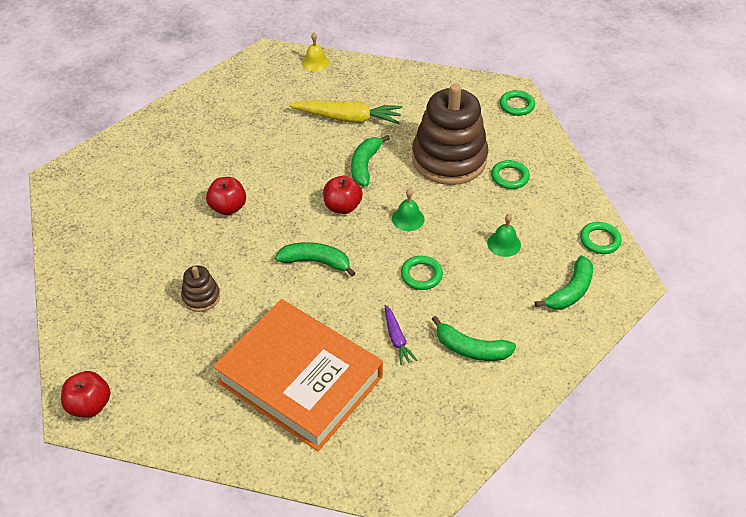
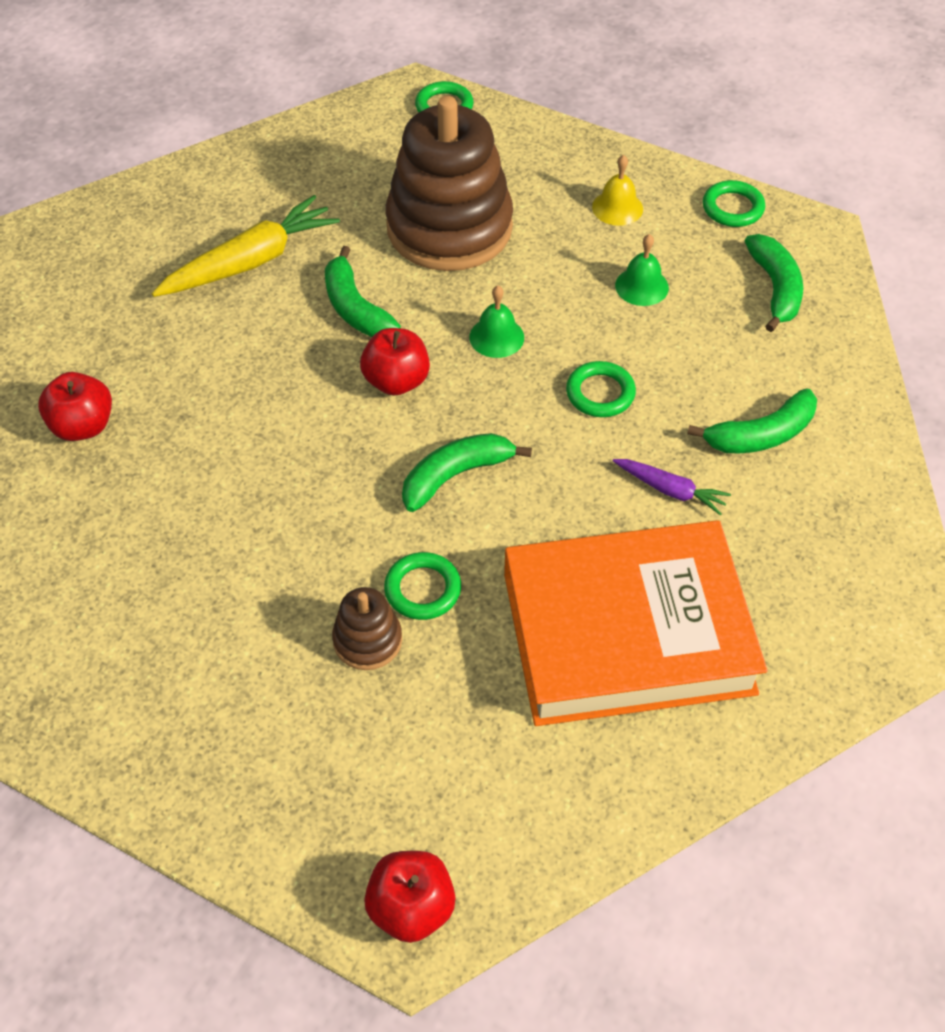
camera: 45 degrees left, 5 degrees up
red apple [206,177,246,215] -> red apple moved to [38,372,112,441]
yellow bell [302,33,330,71] -> yellow bell moved to [592,155,643,226]
green ring [491,160,530,189] -> green ring moved to [384,552,461,620]

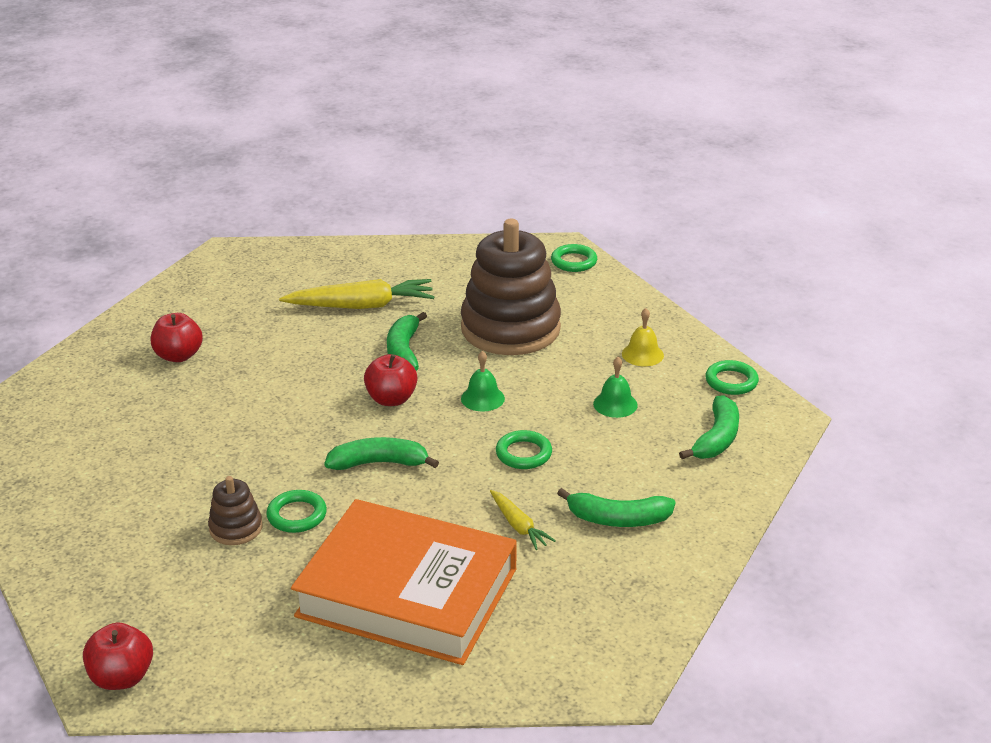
camera: 30 degrees right, 20 degrees down
purple carrot [613,459,731,515] -> yellow carrot [490,490,556,550]

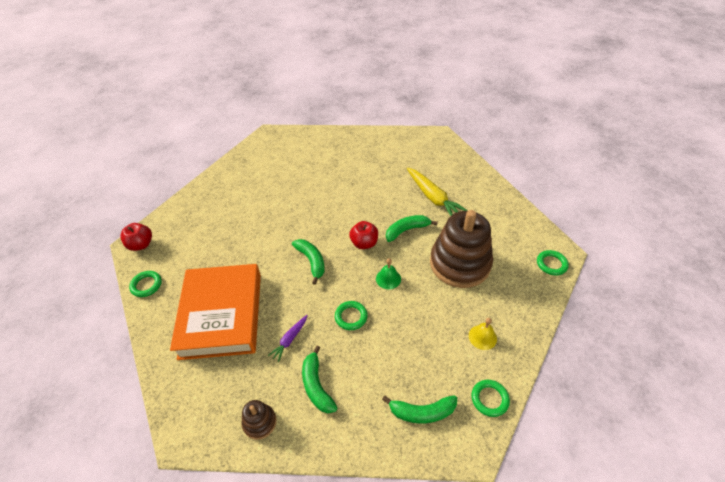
camera: 65 degrees right, 15 degrees up
red apple [151,313,203,362] -> none
brown stacking toy [208,476,263,545] -> brown stacking toy moved to [241,400,276,440]
green ring [266,490,327,533] -> green ring moved to [129,271,162,297]
yellow carrot [490,490,556,550] -> purple carrot [268,315,307,362]
green bell [593,357,638,418] -> none

